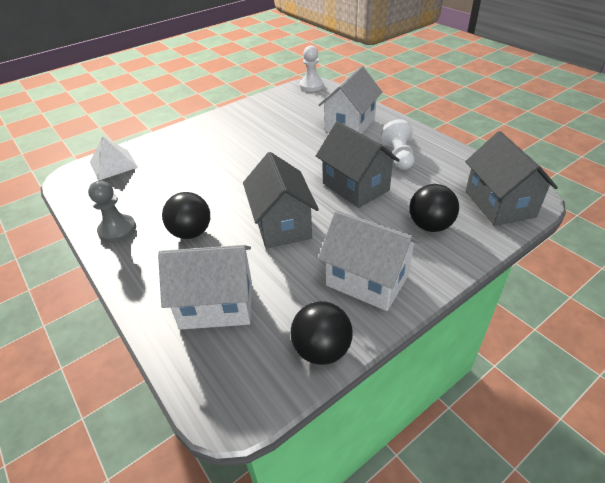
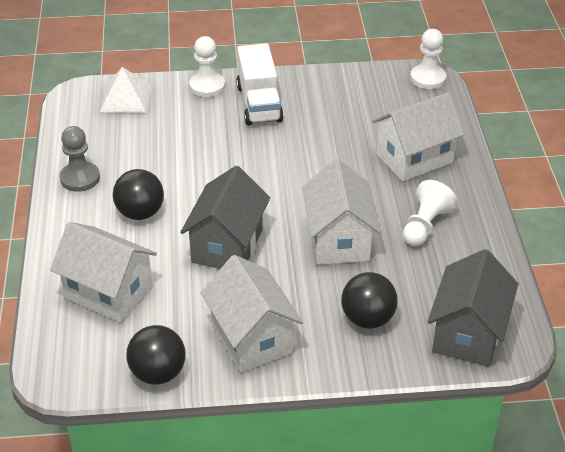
camera: 30 degrees right, 0 degrees up
grey house [316,121,400,208] -> white house [302,159,381,265]
none -> white pawn [189,36,225,97]
none -> white truck [236,43,284,126]

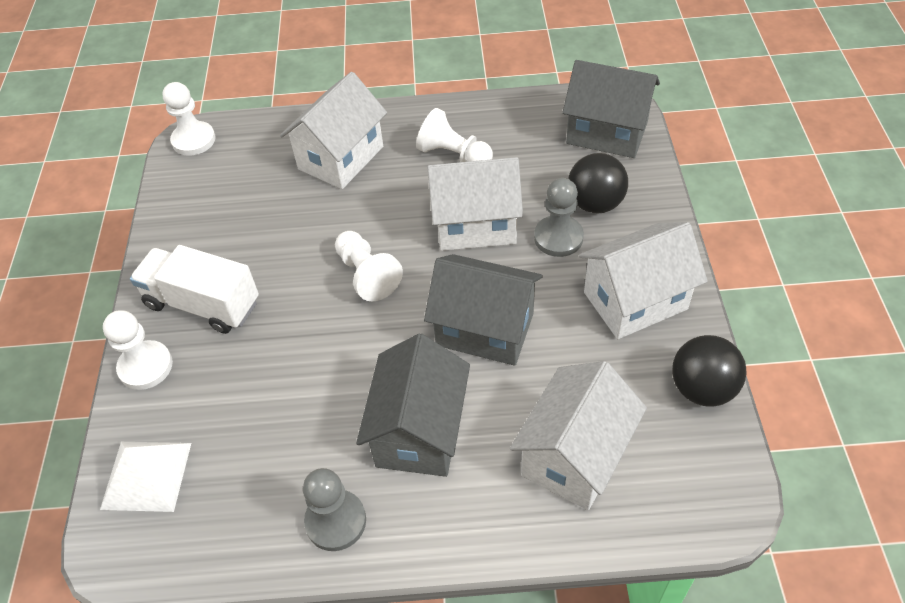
camera: 85 degrees left, 10 degrees up
black ball [113,169,164,220] -> grey house [356,334,470,477]
white truck [236,43,284,126] -> white truck turned 150 degrees counterclockwise [130,245,259,334]
white house [372,92,465,181] -> white house turned 60 degrees clockwise [280,72,387,189]
none -> white pawn [335,231,403,301]
none -> grey pawn [534,178,584,257]

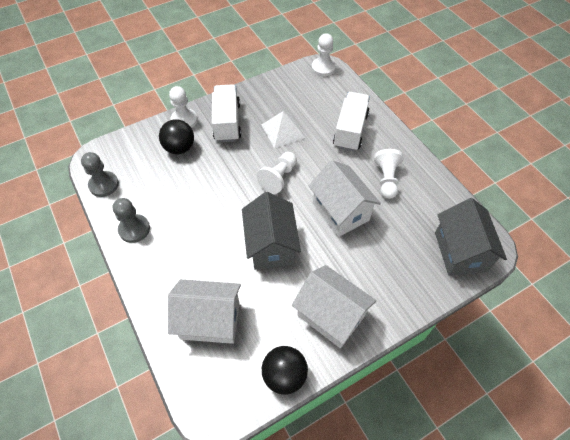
camera: 60 degrees right, 5 degrees up
white pyramid [100,442,191,512] -> white pyramid moved to [262,111,306,148]
white house [280,72,387,189] -> white truck [333,92,370,151]
grey house [356,334,470,477] -> none
grey pawn [534,178,584,257] -> grey pawn moved to [81,152,119,197]
black ball [568,153,628,213] -> black ball moved to [159,119,194,154]

